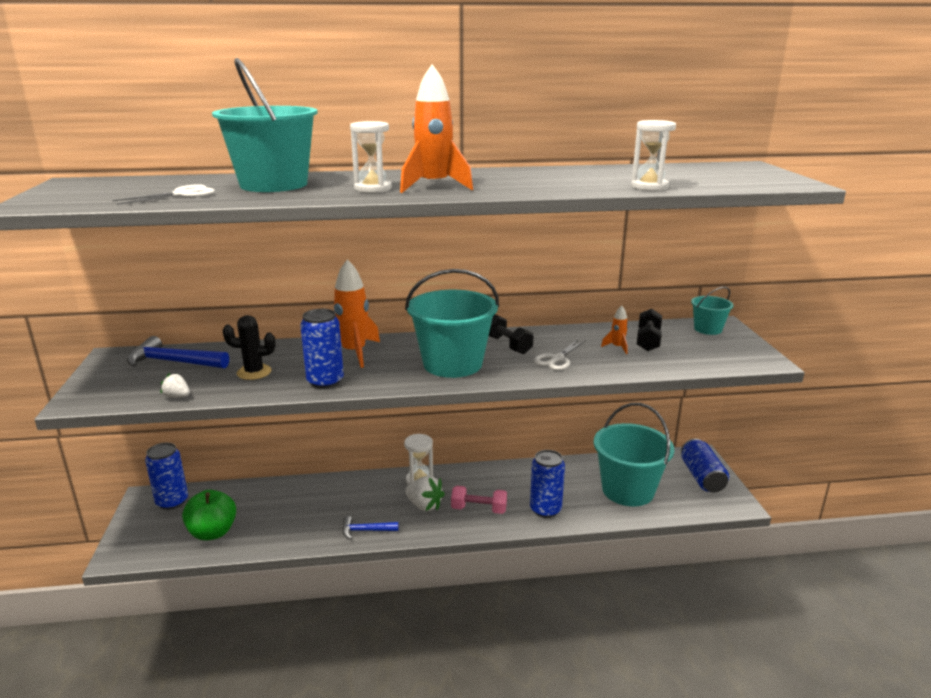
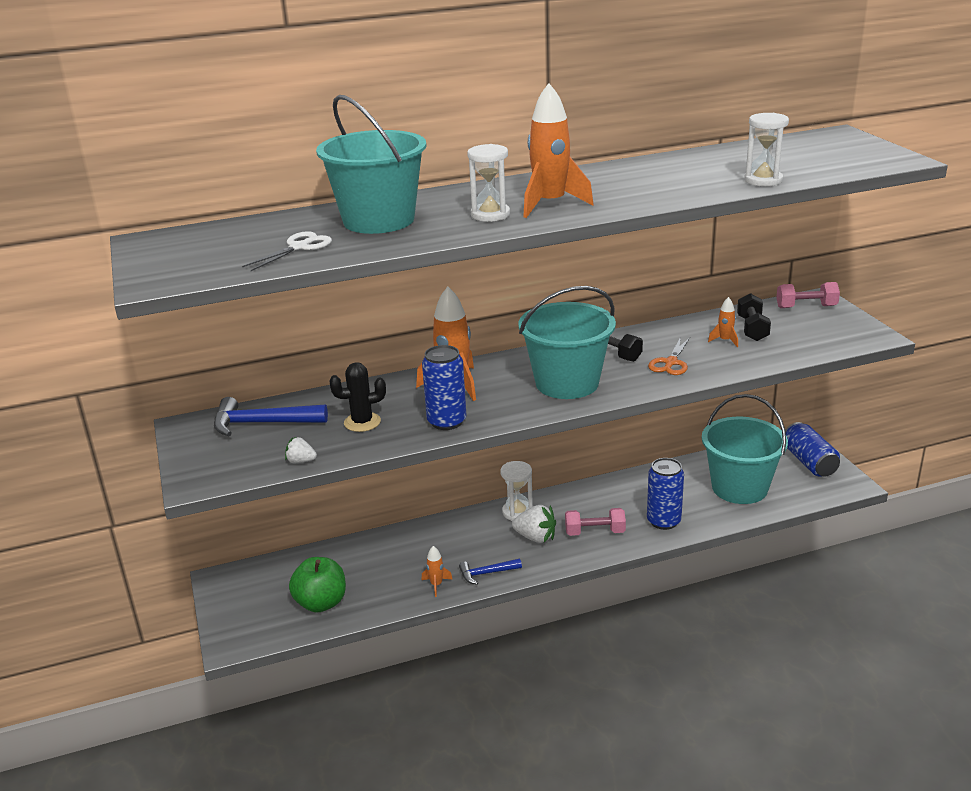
camera: 10 degrees left, 5 degrees up
blue can [145,443,188,510] -> none
white scissors [534,339,586,370] -> orange scissors [648,337,690,375]
turquoise bucket [691,287,734,335] -> pink dumbbell [776,282,840,308]
none -> orange rocket [422,546,452,597]

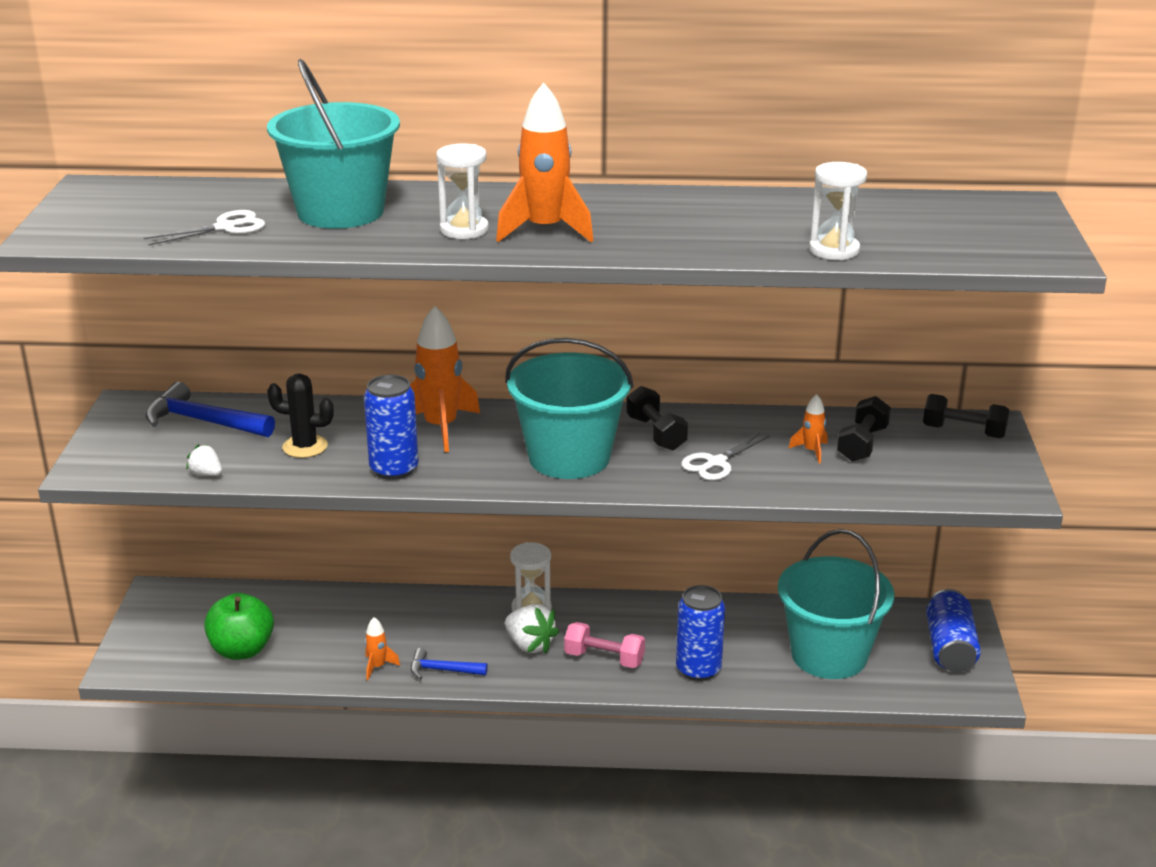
camera: 20 degrees right, 0 degrees up
orange scissors [648,337,690,375] -> white scissors [681,433,770,480]
pink dumbbell [776,282,840,308] -> black dumbbell [923,394,1010,439]

